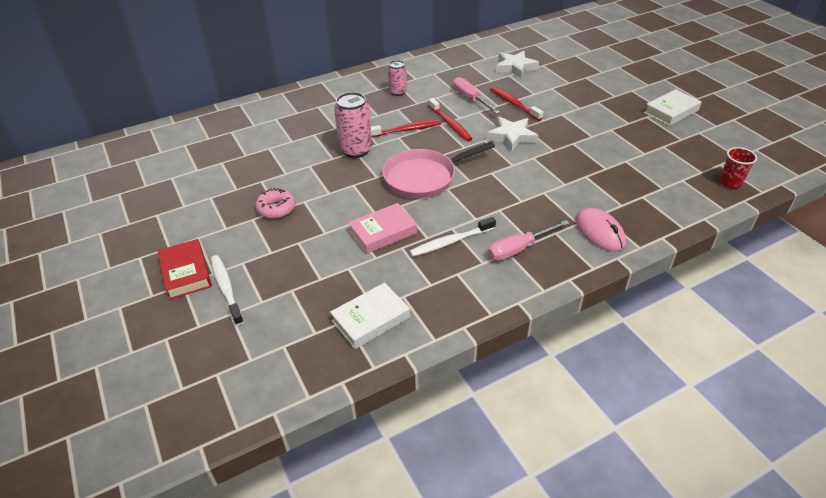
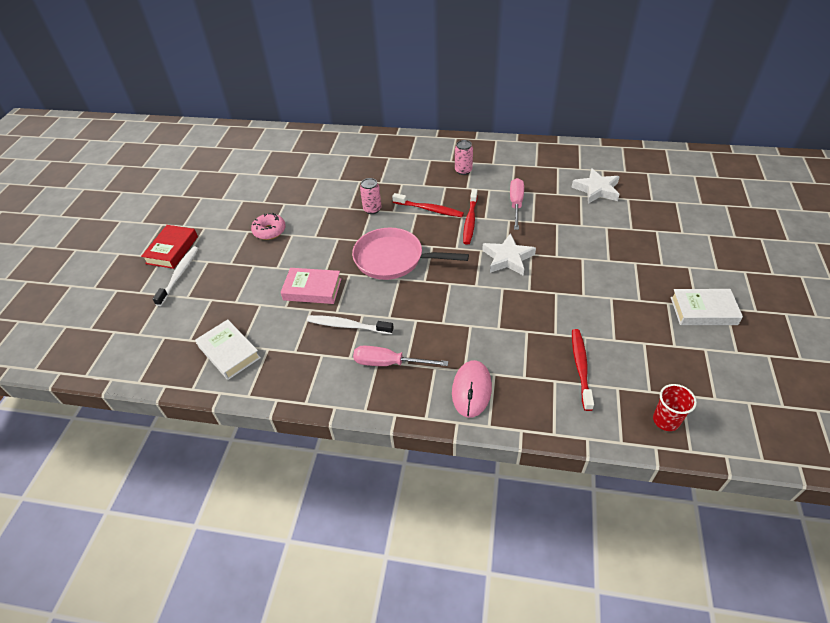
camera: 40 degrees right, 5 degrees up
white book [330,283,410,349] -> white book turned 45 degrees clockwise [195,319,261,380]
pink can [334,92,372,158] -> pink can [360,178,381,214], size x0.61
red toothbrush [490,87,544,121] -> red toothbrush moved to [572,329,594,411]

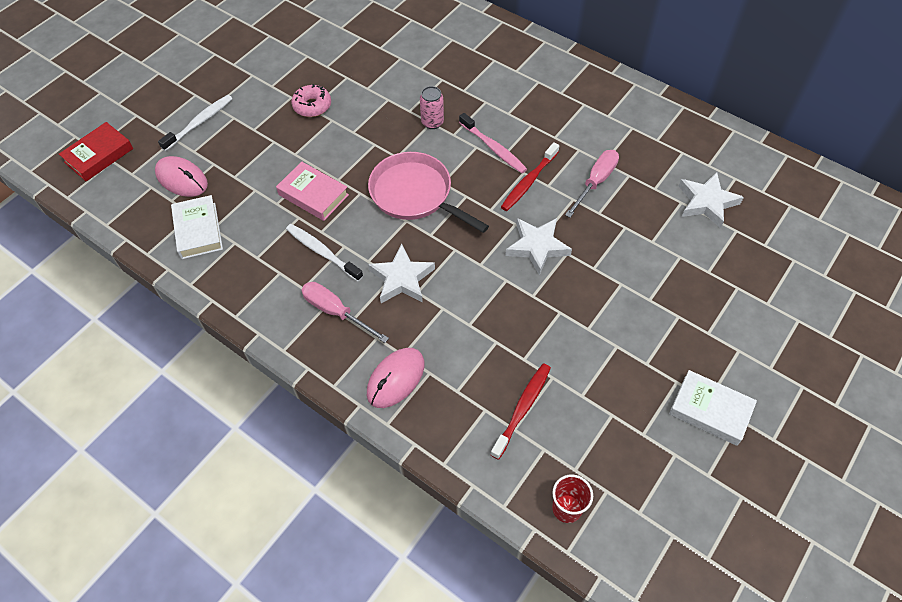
camera: 25 degrees right, 10 degrees up
red book [141,225,198,269] -> red book moved to [59,122,133,181]
red toothbrush [392,193,464,217] -> pink toothbrush [459,113,527,173]
pink can [455,140,473,175] -> none
none -> pink mouse [155,156,208,197]
none -> white star [368,244,435,303]

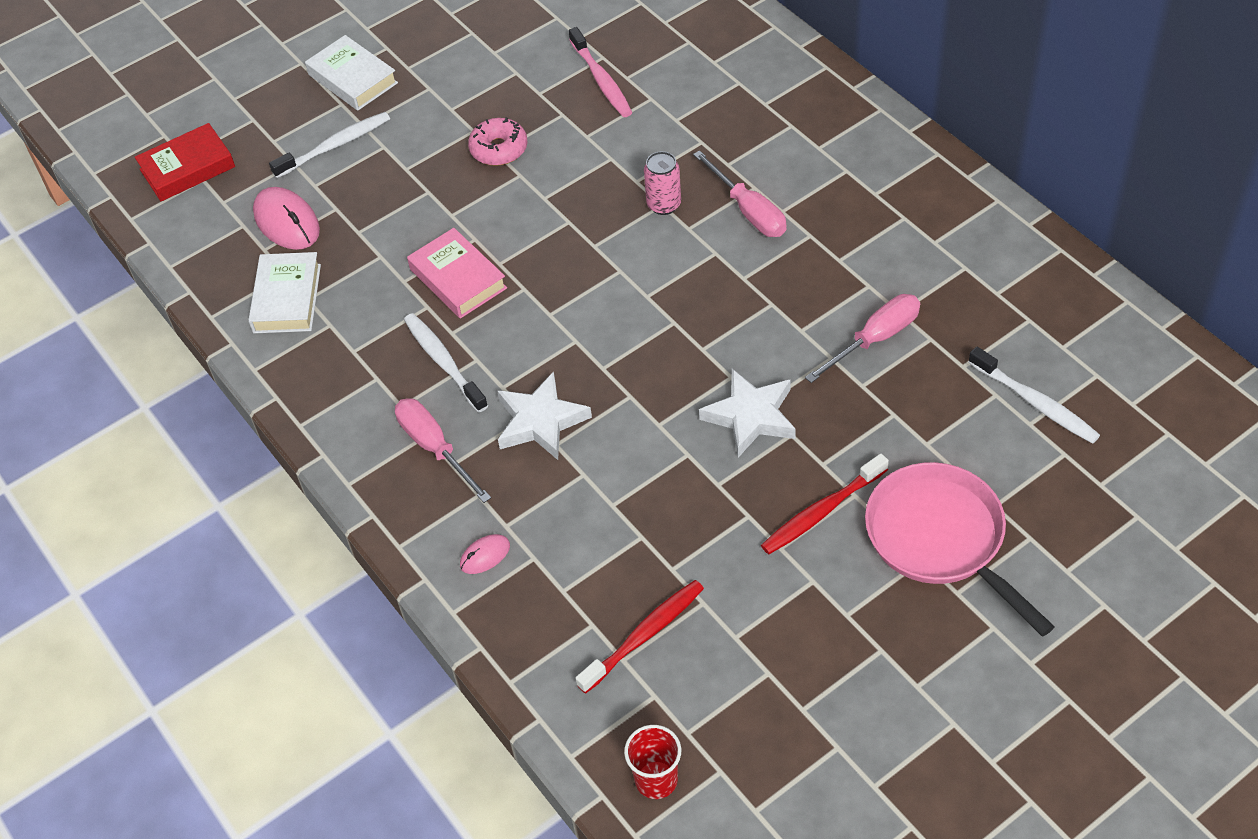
camera: 20 degrees right, 5 degrees down
pink mouse [367,348,424,408] -> pink mouse [460,534,510,574], size x0.53
pink pan [368,152,489,233] -> pink pan moved to [865,462,1055,637]
pink toothbrush [459,113,527,173] -> pink toothbrush moved to [569,27,632,117]
red toothbrush [501,142,559,211] -> red toothbrush moved to [761,454,889,554]
white book [669,370,757,446] -> white book moved to [305,35,398,111]
white star [678,172,744,228] -> white toothbrush [968,347,1100,444]
none -> pink screwdriver [693,150,787,237]

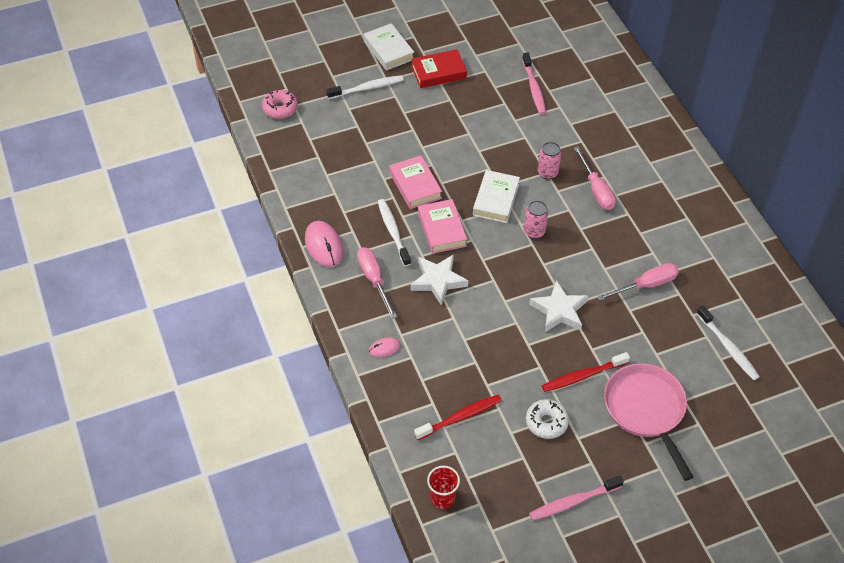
camera: 10 degrees right, 0 degrees up
red book [135,123,235,201] -> red book moved to [411,49,467,88]
white book [248,252,321,333] -> white book moved to [473,170,520,223]
pink mouse [253,187,320,250] -> pink mouse moved to [305,221,343,267]
pink donut [468,117,527,166] -> pink donut moved to [262,90,298,119]
none -> pink book [418,199,467,254]
none -> pink can [524,200,548,239]
none -> white donut [526,399,569,439]
none -> pink toothbrush [529,476,624,520]

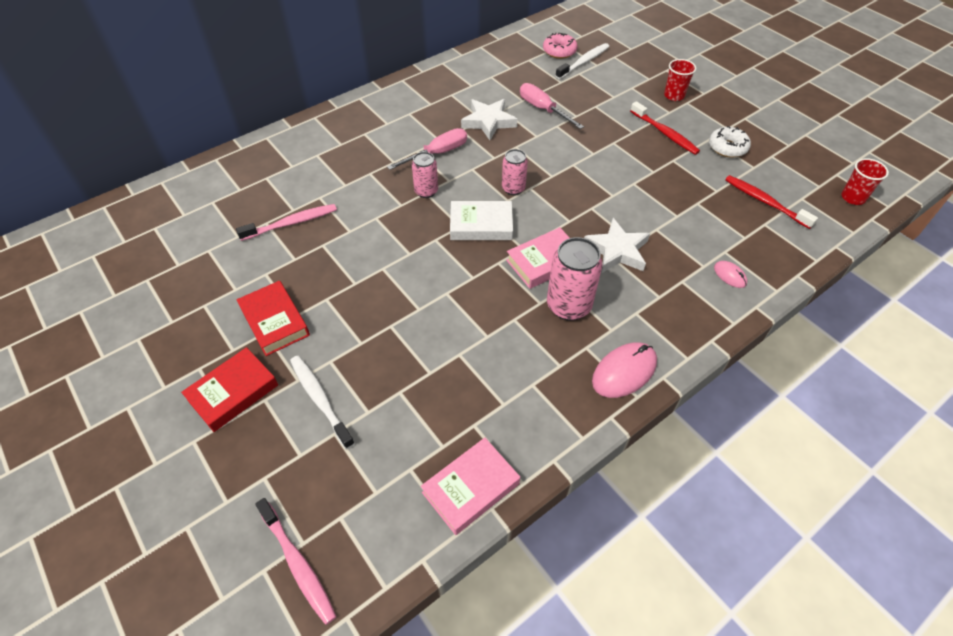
camera: 105 degrees left, 0 degrees up
pink donut [262,90,298,119] -> pink donut moved to [543,33,578,59]
pink screwdriver [357,247,397,319] -> none
white book [364,23,414,71] -> red book [181,347,278,432]
white toothbrush [378,199,411,266] -> pink can [547,237,603,321]
pink book [389,155,442,209] -> pink book moved to [421,438,520,535]
white star [529,280,588,332] -> white star moved to [461,99,518,140]
pink toothbrush [529,476,624,520] -> pink toothbrush moved to [255,498,337,625]
pink pan [604,363,693,481] -> red cup [664,59,696,101]

